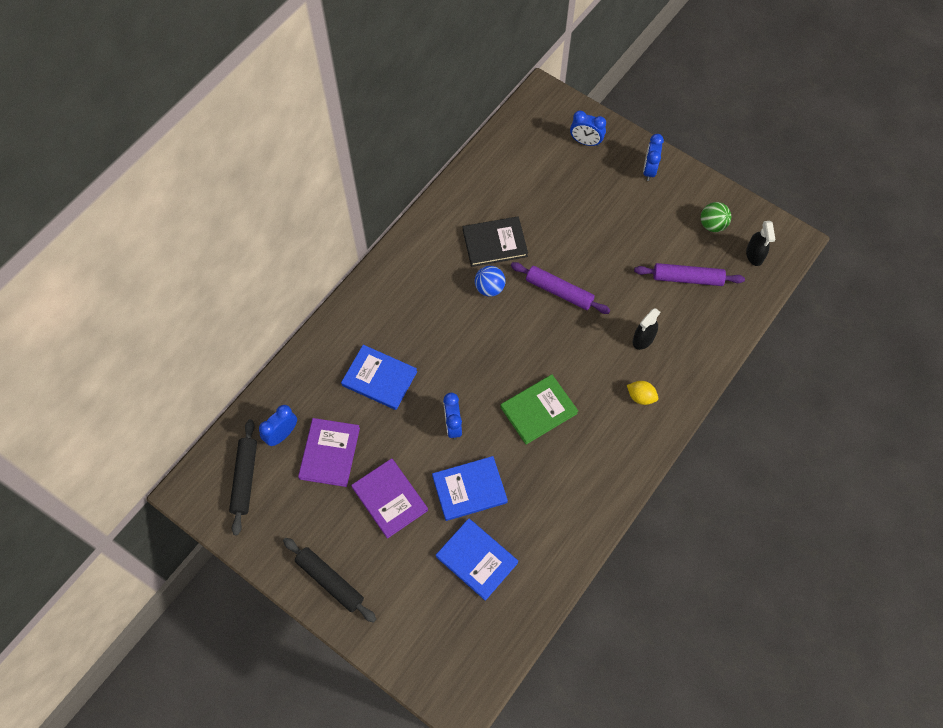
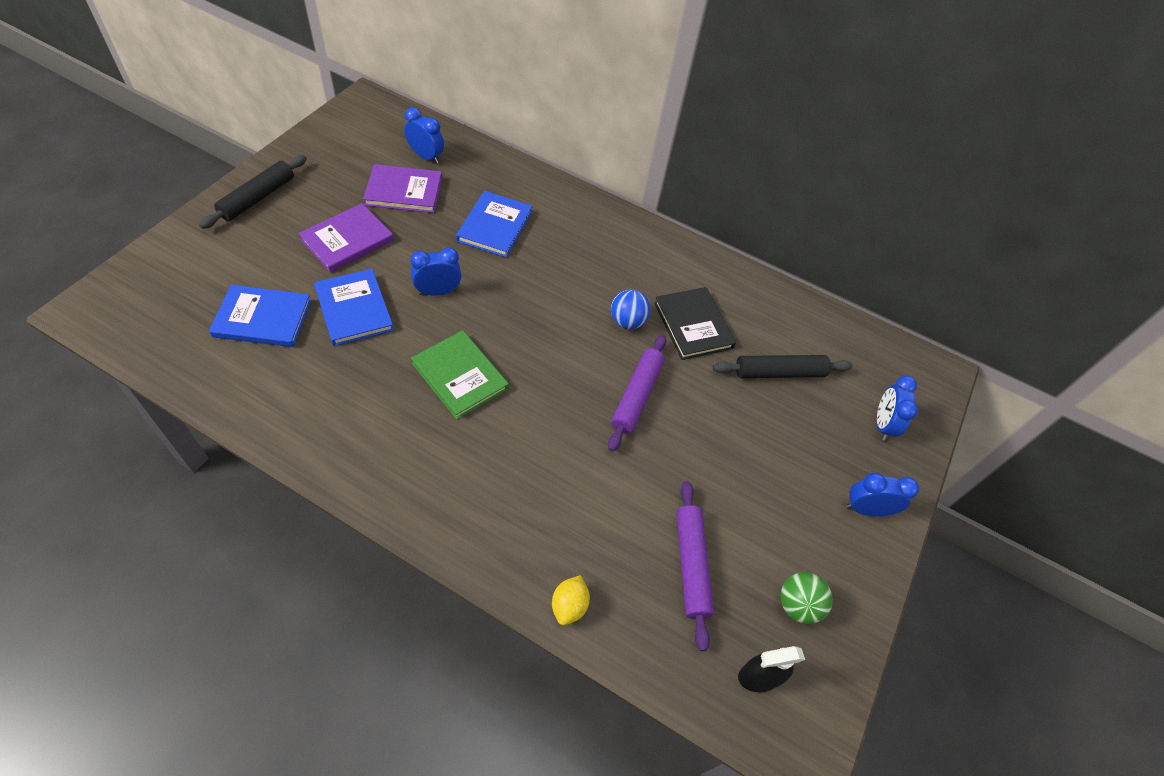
camera: 75 degrees right, 10 degrees down
black rolling pin [229,419,257,535] -> black rolling pin moved to [712,355,853,378]
blue book [436,518,518,601] -> blue book turned 60 degrees clockwise [209,285,311,347]
yellow lemon [627,381,658,405] -> yellow lemon moved to [552,575,590,625]
black spray bottle [632,308,660,350] -> none

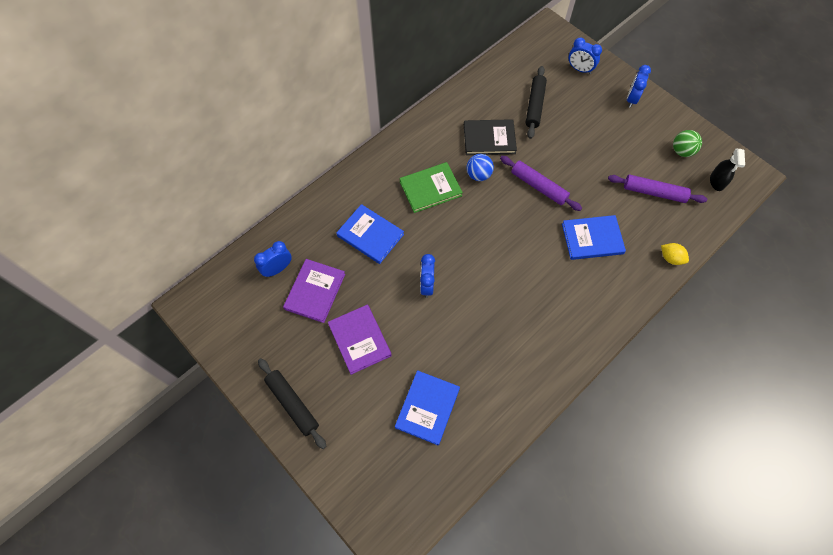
camera: 65 degrees left, 10 degrees up
blue book [314,269,394,346] -> blue book moved to [562,215,626,260]
green book [411,330,509,420] -> green book moved to [400,162,463,213]

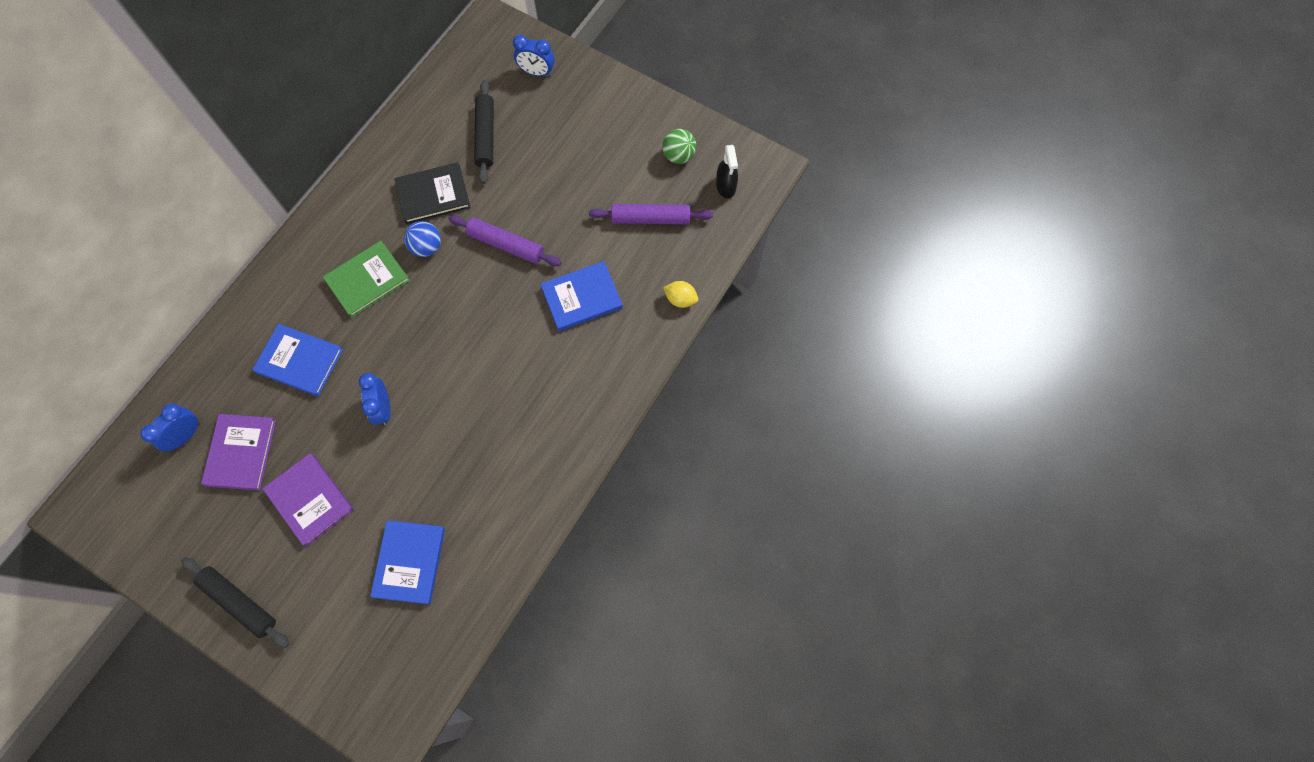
camera: 15 degrees left, 5 degrees up
blue clock [627,65,651,108] -> none

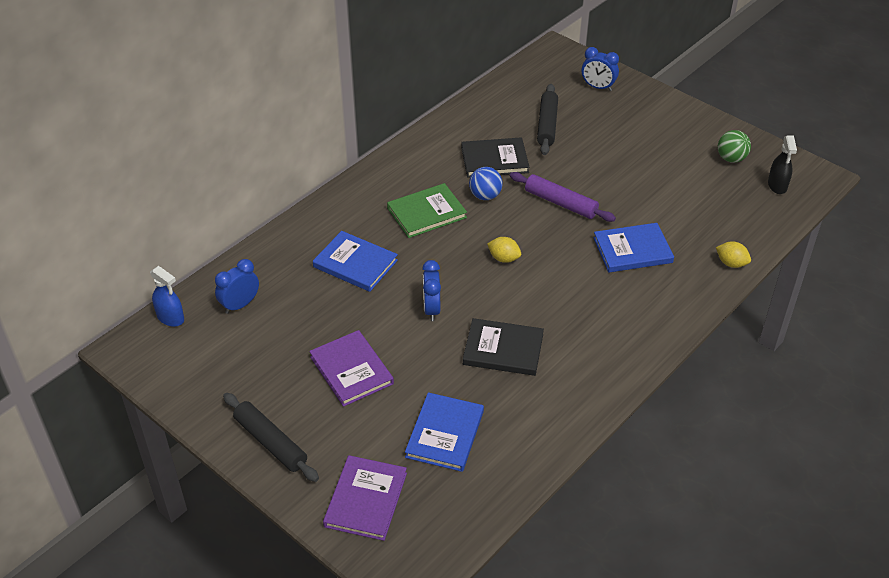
camera: 10 degrees right, 25 degrees down
purple book [201,414,276,491] -> purple book moved to [323,455,407,541]
purple rolling pin [589,204,713,224] -> none
none -> blue spray bottle [150,266,184,327]
none -> black book [463,318,544,376]
none -> yellow lemon [487,237,521,263]

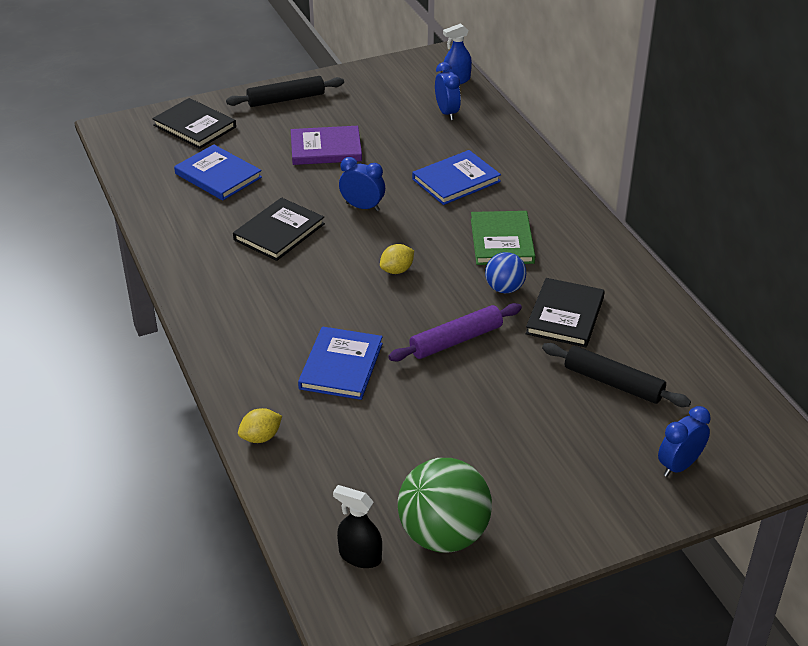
camera: 115 degrees right, 5 degrees down
purple book [323,455,407,541] -> black book [152,98,236,149]
green ball [718,130,751,163] -> green ball [398,458,492,553], size x1.84

